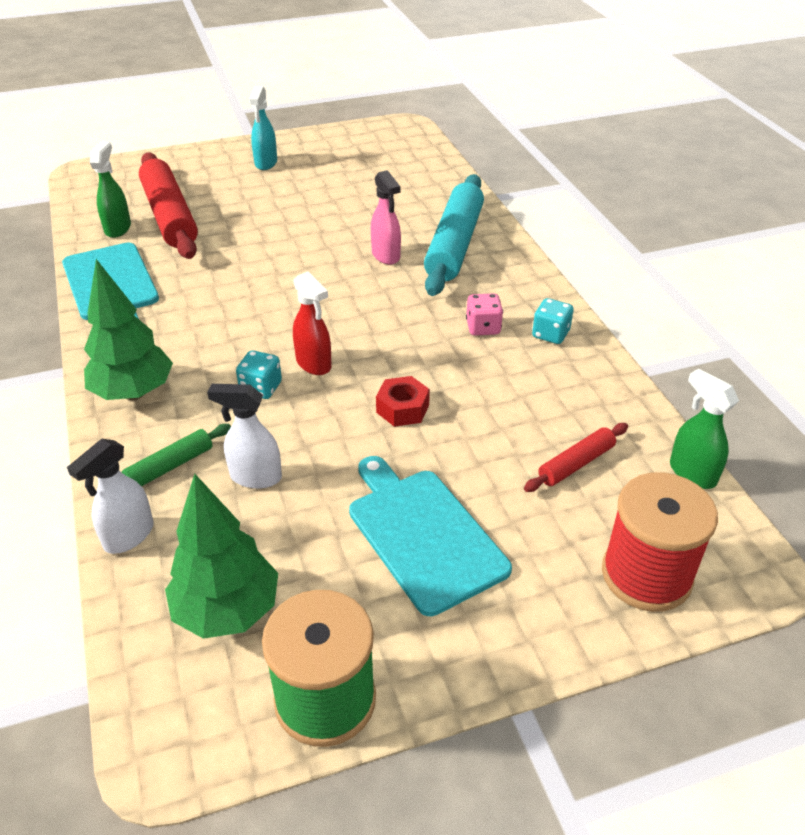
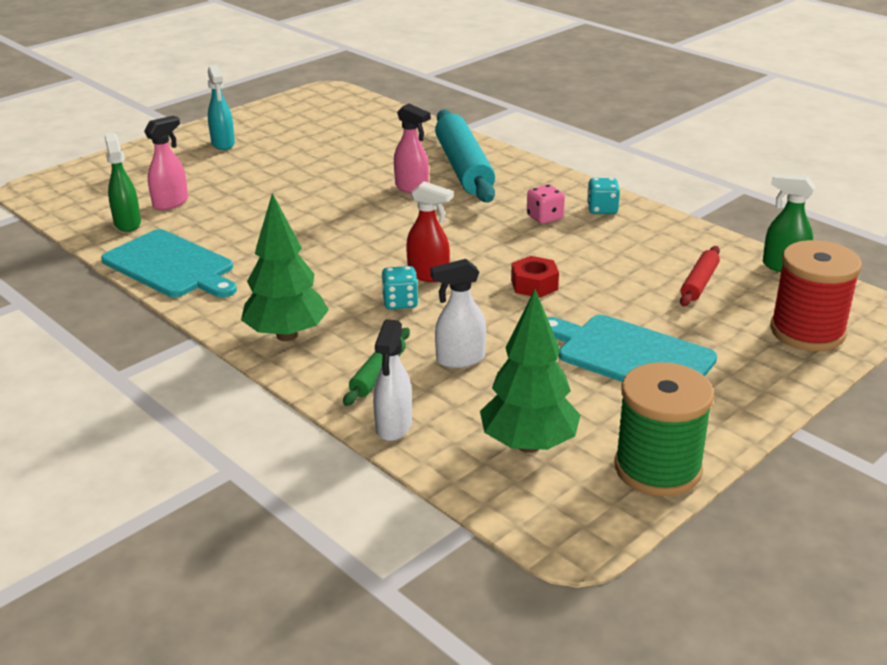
camera: 25 degrees left, 10 degrees down
red rolling pin [139,153,198,259] -> pink spray bottle [144,116,188,210]

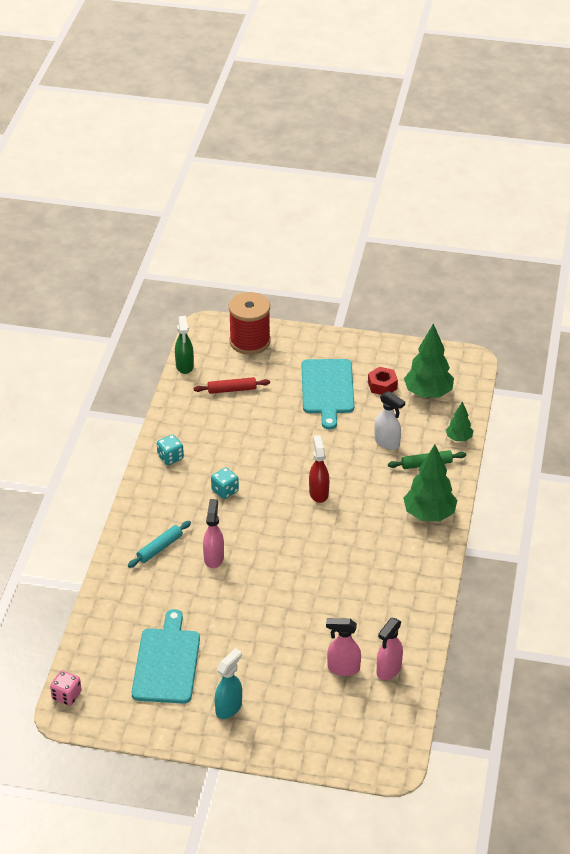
camera: 125 degrees left, 10 degrees up
turquoise cutting board [101,229,237,298] -> turquoise cutting board moved to [132,609,200,704]
green spray bottle [104,133,141,232] -> pink spray bottle [377,618,403,680]
white spray bottle [373,319,412,441] -> green tree [446,401,473,441]
turquoise dice [381,266,418,310] -> turquoise dice moved to [211,467,239,499]
turquoise rolling pin [435,109,495,202] -> turquoise rolling pin [128,521,191,568], size x0.49
red nut [511,256,559,298] -> red nut moved to [368,367,398,395]
pink dice [527,184,565,224] -> pink dice moved to [50,671,82,706]
green spool [615,362,714,497] -> none

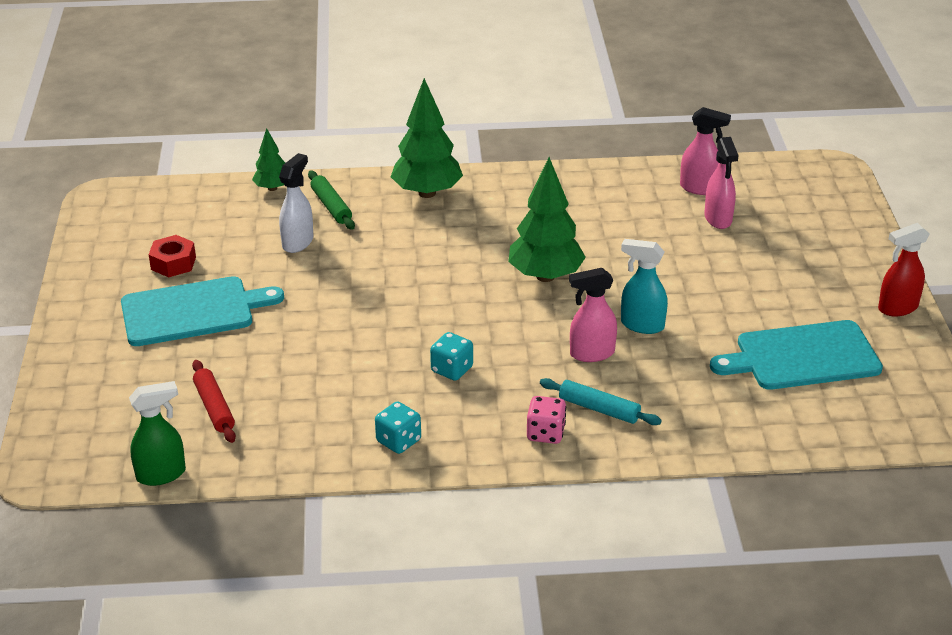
camera: 105 degrees left, 5 degrees down
pink dice [50,671,82,706] -> pink dice moved to [527,396,566,444]
turquoise spray bottle [215,648,242,719] -> turquoise spray bottle moved to [621,239,668,334]
red spool [229,292,271,355] -> none
red spray bottle [309,435,329,503] -> red spray bottle moved to [878,223,930,316]
green tree [404,323,454,398] -> green tree moved to [508,157,586,282]

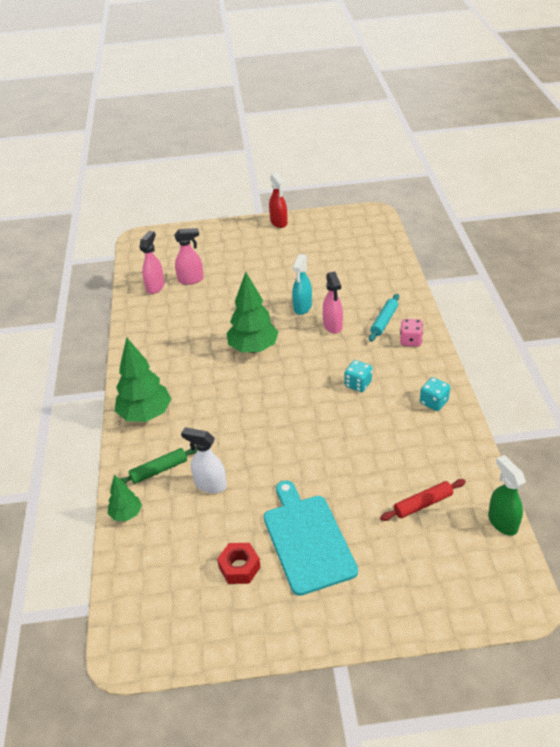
camera: 90 degrees left, 5 degrees up
turquoise cutting board [710,320,883,390] -> none

